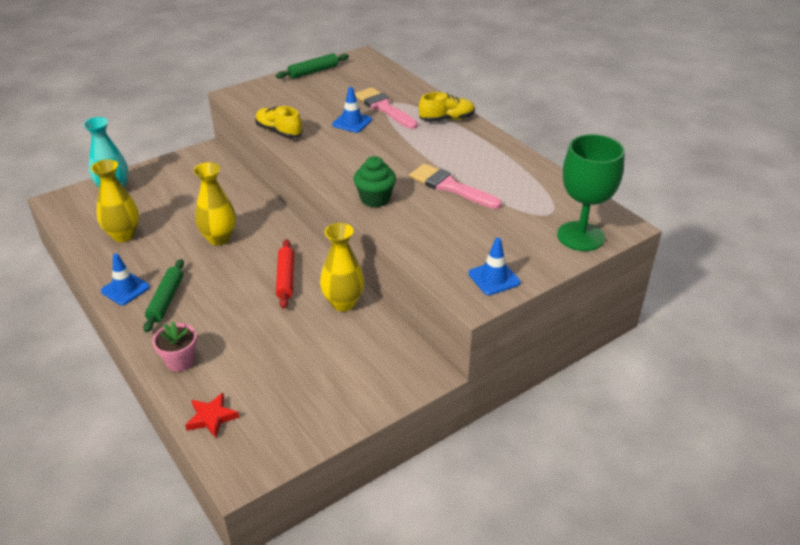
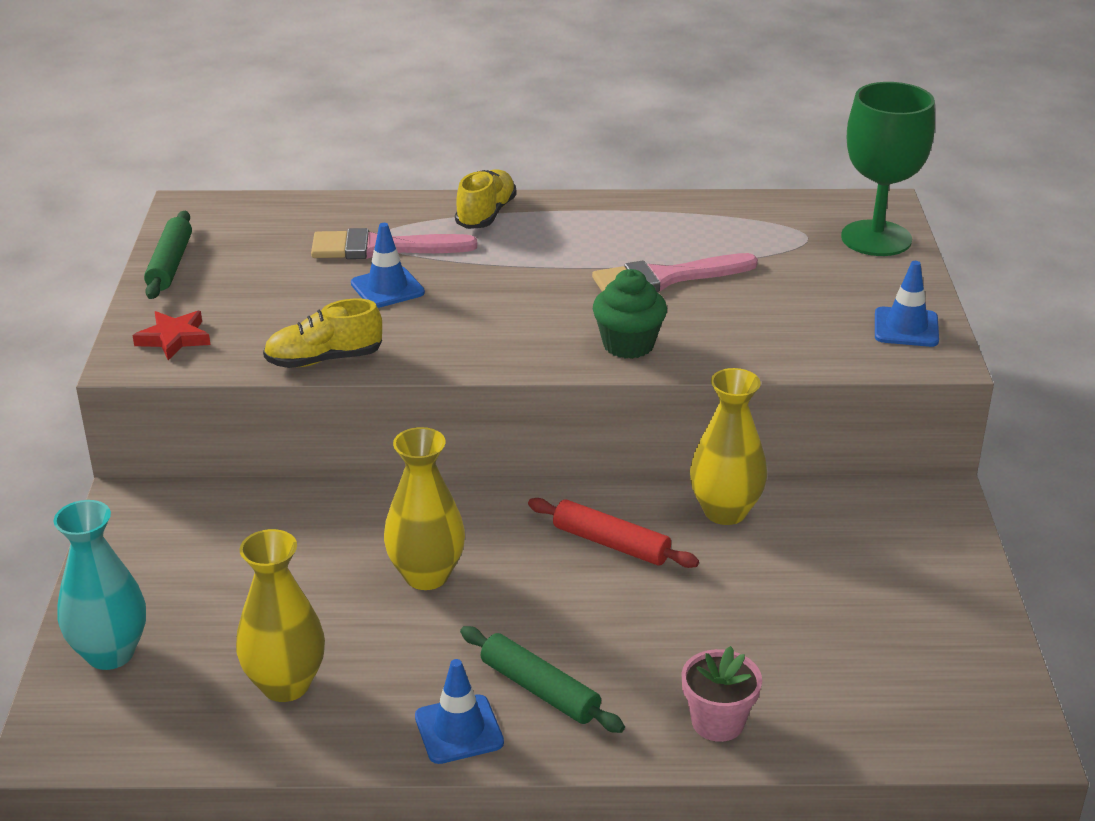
camera: 55 degrees left, 5 degrees down
red star [185,393,239,438] -> red star moved to [132,311,210,360]

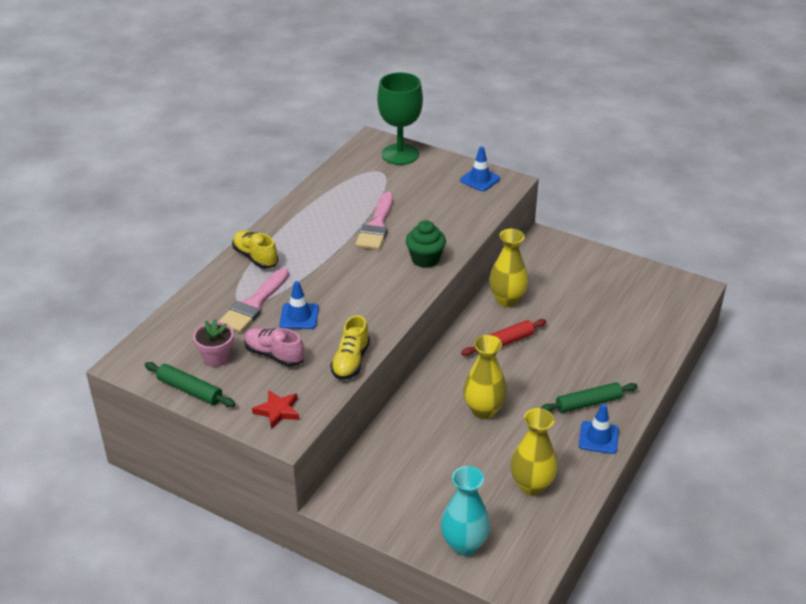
camera: 60 degrees left, 5 degrees up
pink flower pot [682,646,762,742] -> pink flower pot moved to [193,319,234,367]
none -> pink shoe [244,327,304,366]

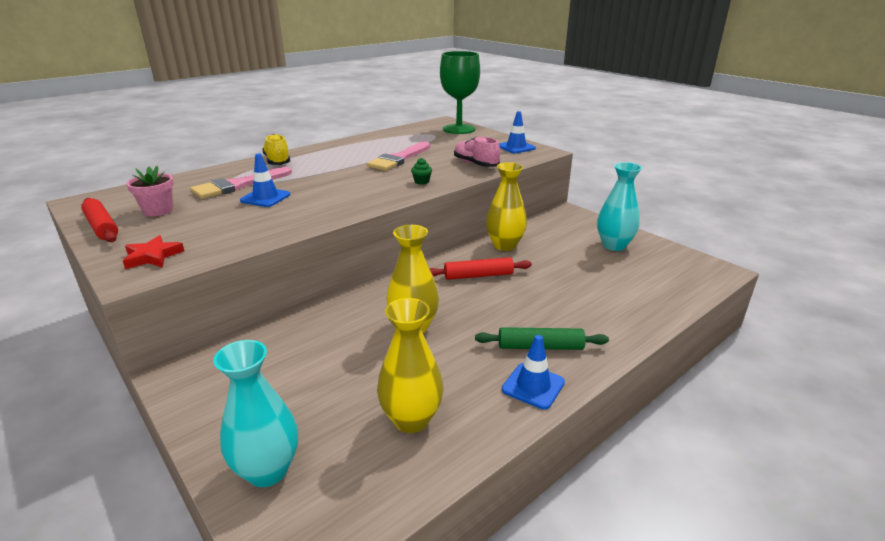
camera: 20 degrees right, 10 degrees down
green rolling pin [144,362,235,407] -> red rolling pin [81,198,118,242]
pink shoe [244,327,304,366] -> pink shoe moved to [454,136,500,167]
yellow shoe [330,315,370,380] -> none
green cupcake [406,220,446,268] -> green cupcake [411,158,432,185], size x0.52
none -> turquoise vase [597,162,642,251]

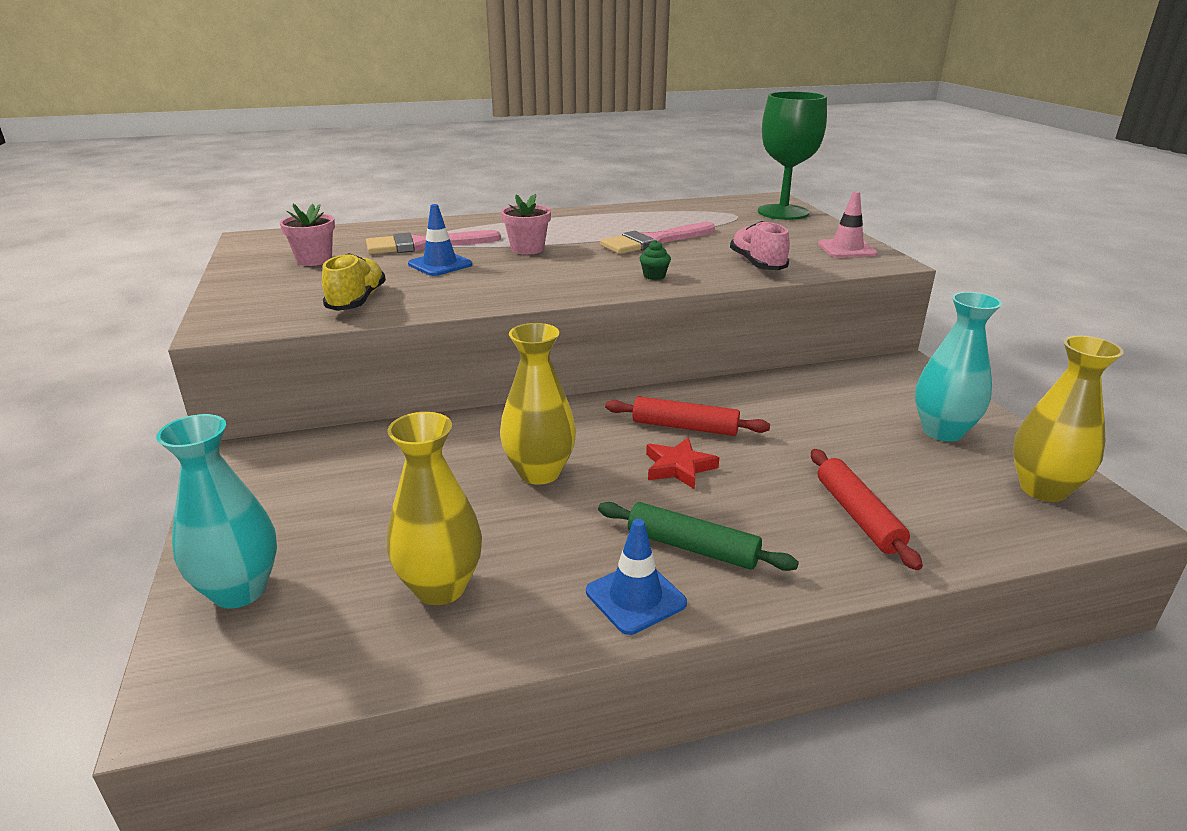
camera: 25 degrees right, 0 degrees up
red rolling pin [81,198,118,242] -> red rolling pin moved to [811,449,923,570]
red star [123,235,184,269] -> red star moved to [646,437,719,490]
yellow shoe [262,134,290,165] -> yellow shoe moved to [322,253,386,311]
yellow vase [486,162,527,251] -> yellow vase moved to [1013,336,1124,502]
blue traffic cone [499,111,536,153] -> pink traffic cone [818,191,878,258]
none -> pink flower pot [501,193,551,255]

